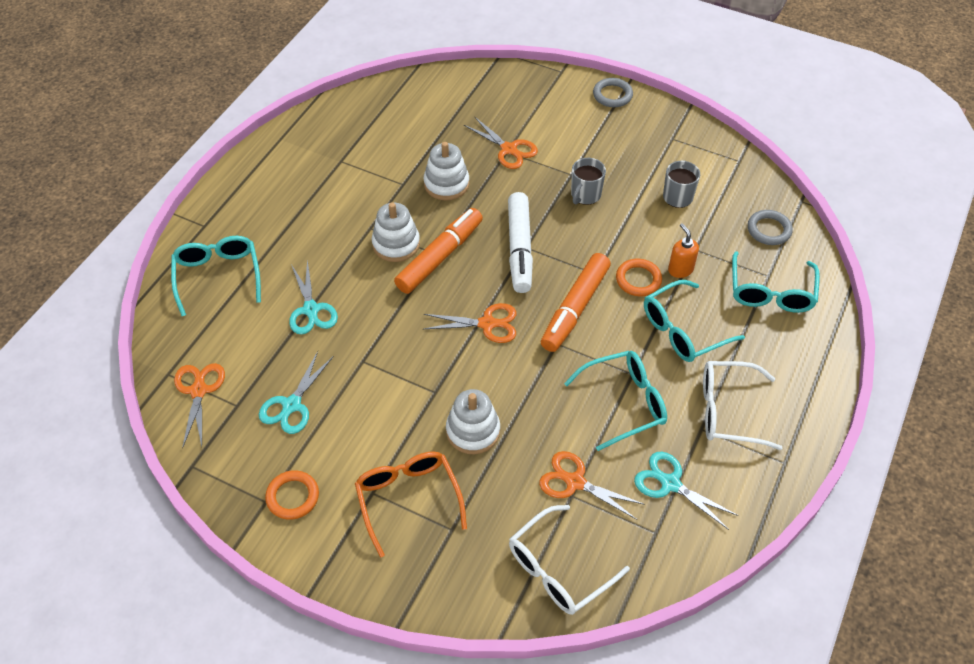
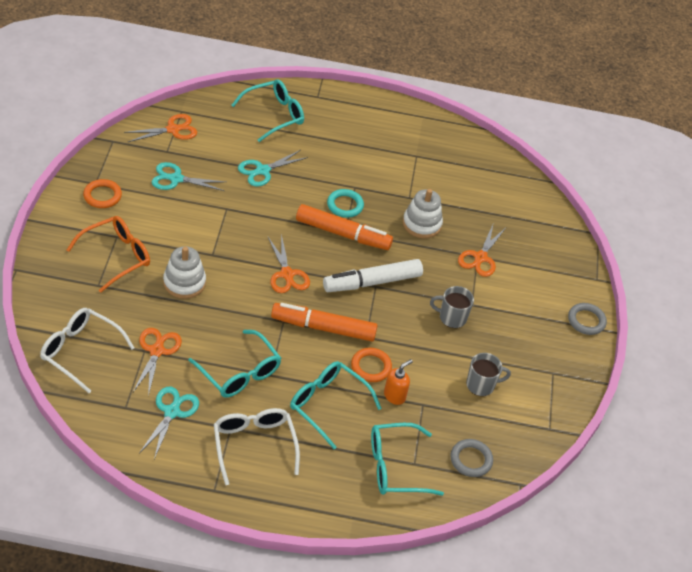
camera: 65 degrees right, 5 degrees down
white stacking toy [372,202,420,262] -> turquoise ring [327,189,364,218]

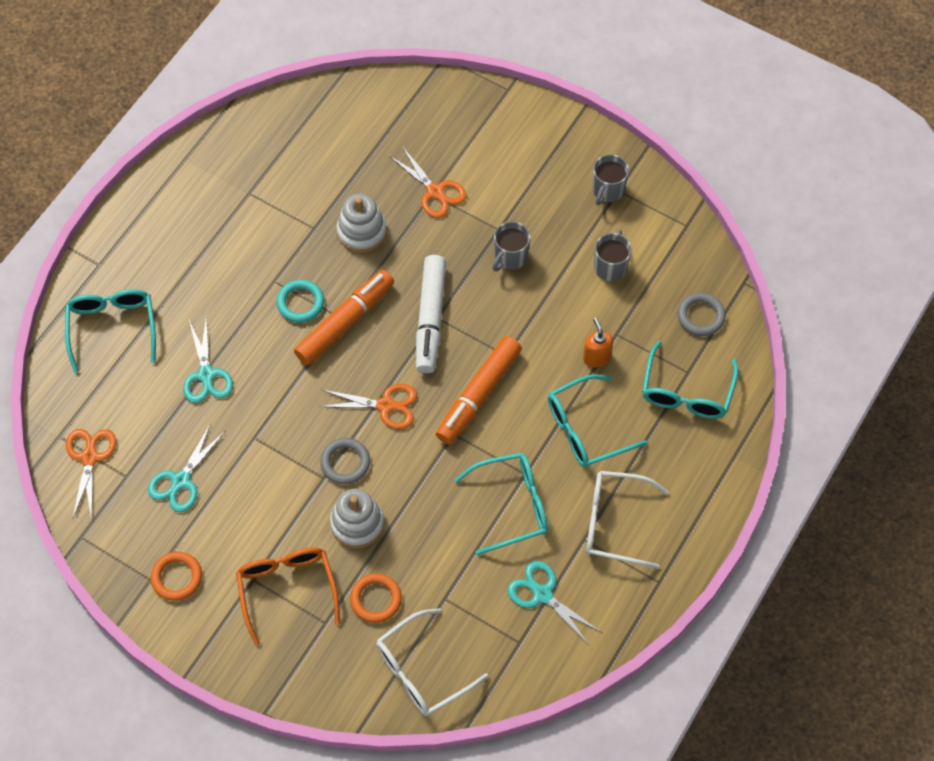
camera: 60 degrees left, 15 degrees up
orange scissors [133,328,182,396] -> none
orange ring [351,348,392,382] -> orange ring moved to [350,573,402,623]
grey ring [568,303,607,335] -> grey ring moved to [320,438,370,484]
none -> grey mug [592,154,629,205]

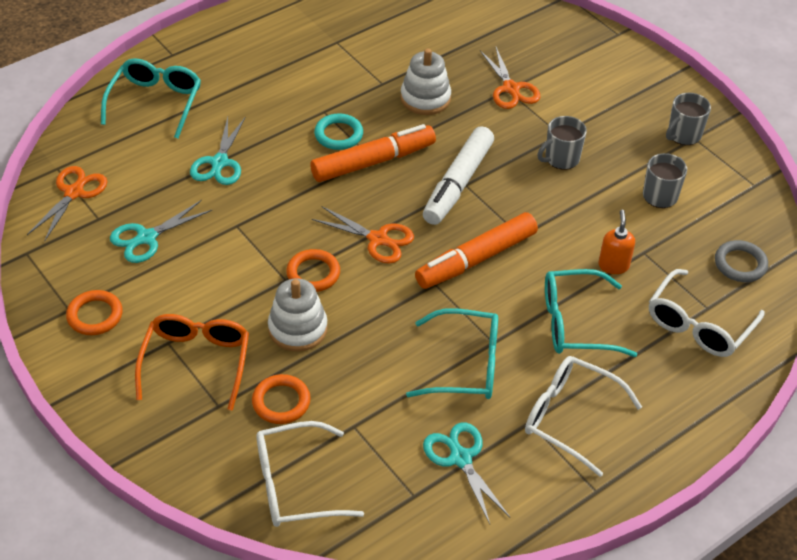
camera: 20 degrees right, 15 degrees down
grey ring [320,438,370,484] -> orange ring [286,249,340,292]
turquoise glasses [642,341,738,419] -> white glasses [649,269,765,357]

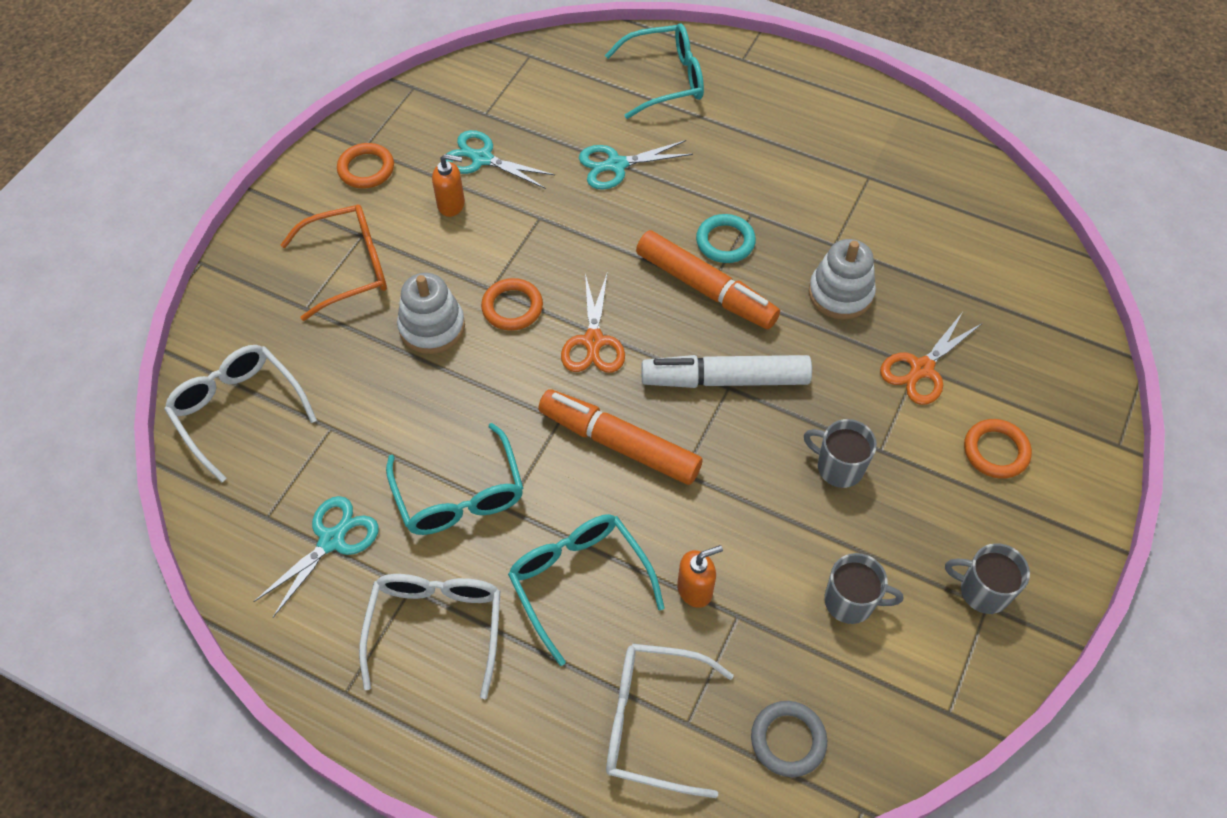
camera: 65 degrees right, 10 degrees up
orange scissors [27,166,108,242] -> none
orange ring [252,374,311,424] -> orange ring moved to [964,419,1032,479]
none -> orange soap dispenser [432,154,465,217]

